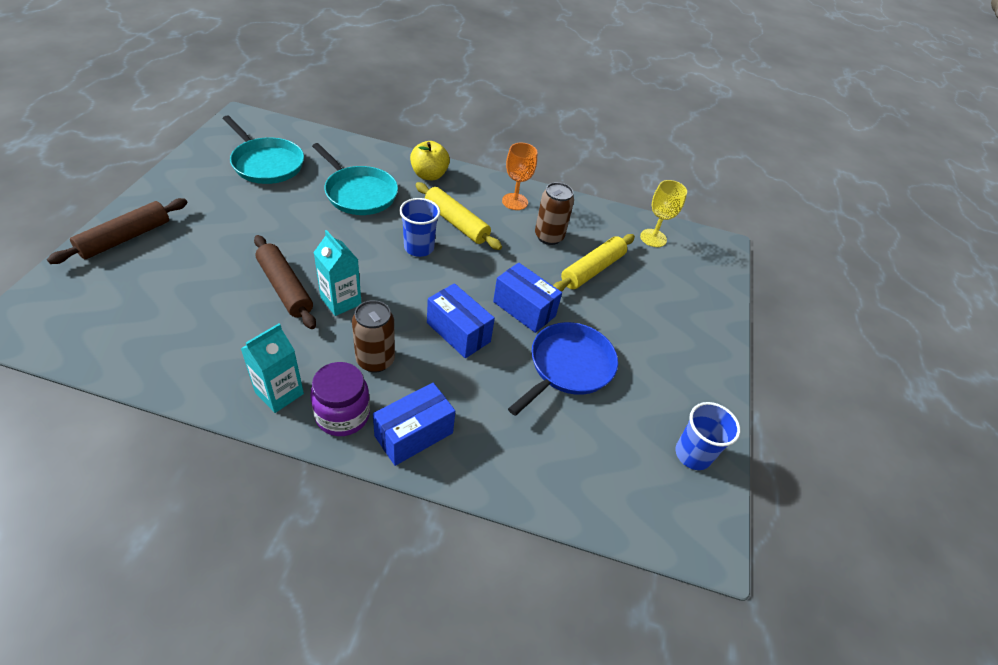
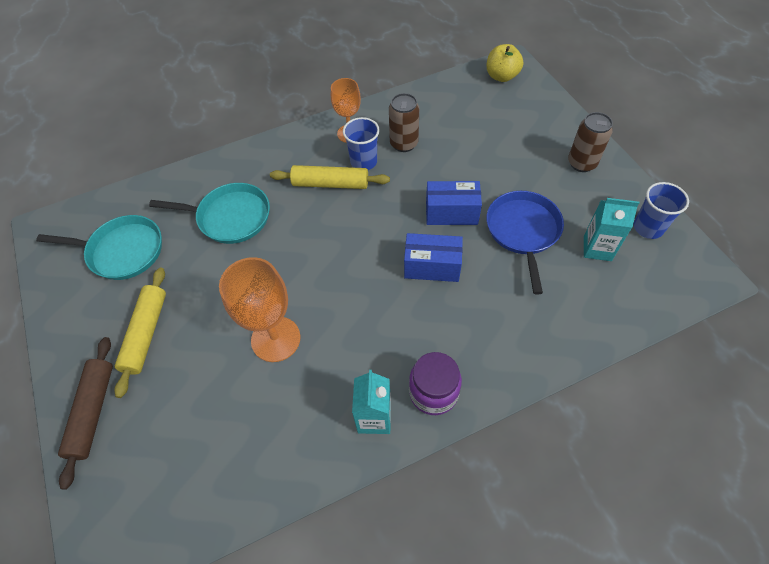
camera: 30 degrees left, 10 degrees up
brown rolling pin [254,235,316,329] -> orange goblet [219,257,300,362]
turquoise carton [313,230,361,316] -> turquoise carton moved to [584,198,639,261]
brown can [352,300,395,373] -> brown can moved to [568,112,613,172]
blue box [373,383,455,466] -> none
blue cup [399,198,440,257] -> blue cup moved to [343,117,379,170]
yellow apple [410,141,450,180] -> yellow apple moved to [487,44,523,82]
yellow rolling pin [553,234,635,292] -> yellow rolling pin moved to [114,268,166,398]
yellow goblet [640,180,687,247] -> none

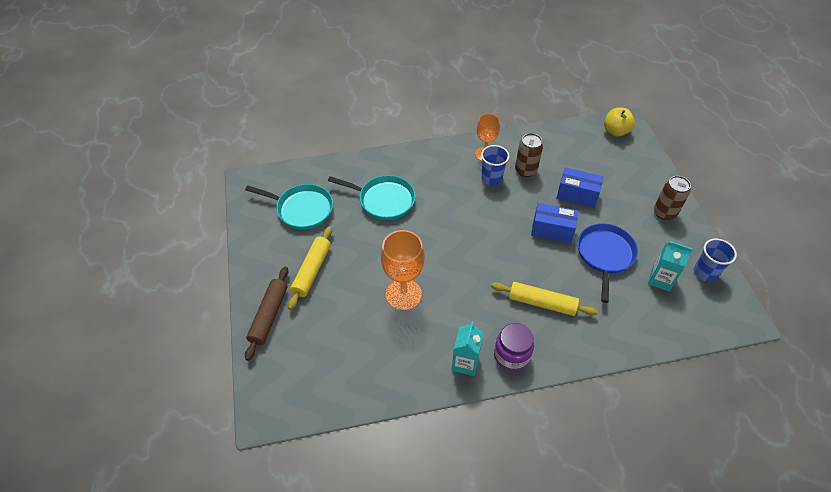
camera: 10 degrees right, 5 degrees down
yellow rolling pin [270,165,390,189] -> yellow rolling pin moved to [491,282,598,316]
blue box [404,233,463,282] -> blue box moved to [557,167,603,208]

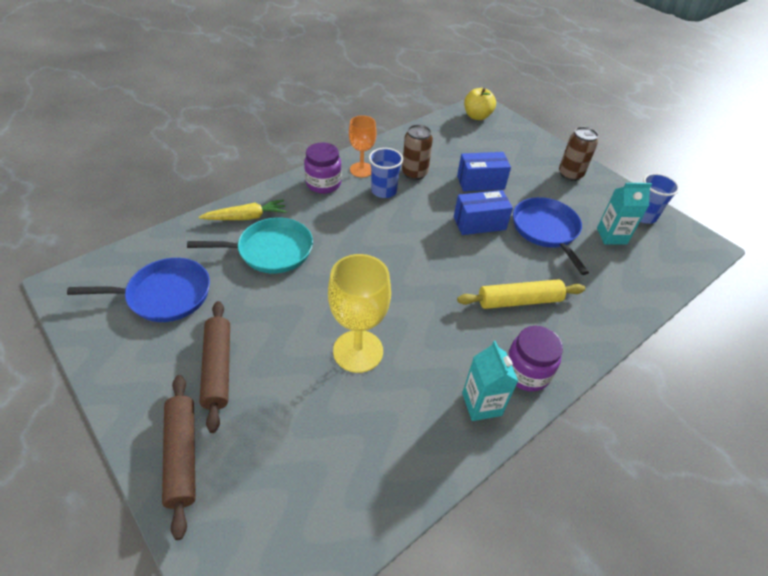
camera: 30 degrees left, 5 degrees down
turquoise pan [245,184,333,230] -> blue pan [67,258,210,322]
yellow rolling pin [288,226,332,310] -> brown rolling pin [199,301,230,433]
orange goblet [381,230,425,310] -> yellow goblet [328,254,391,373]
none -> yellow carrot [199,199,287,220]
none -> purple jar [304,142,342,194]

